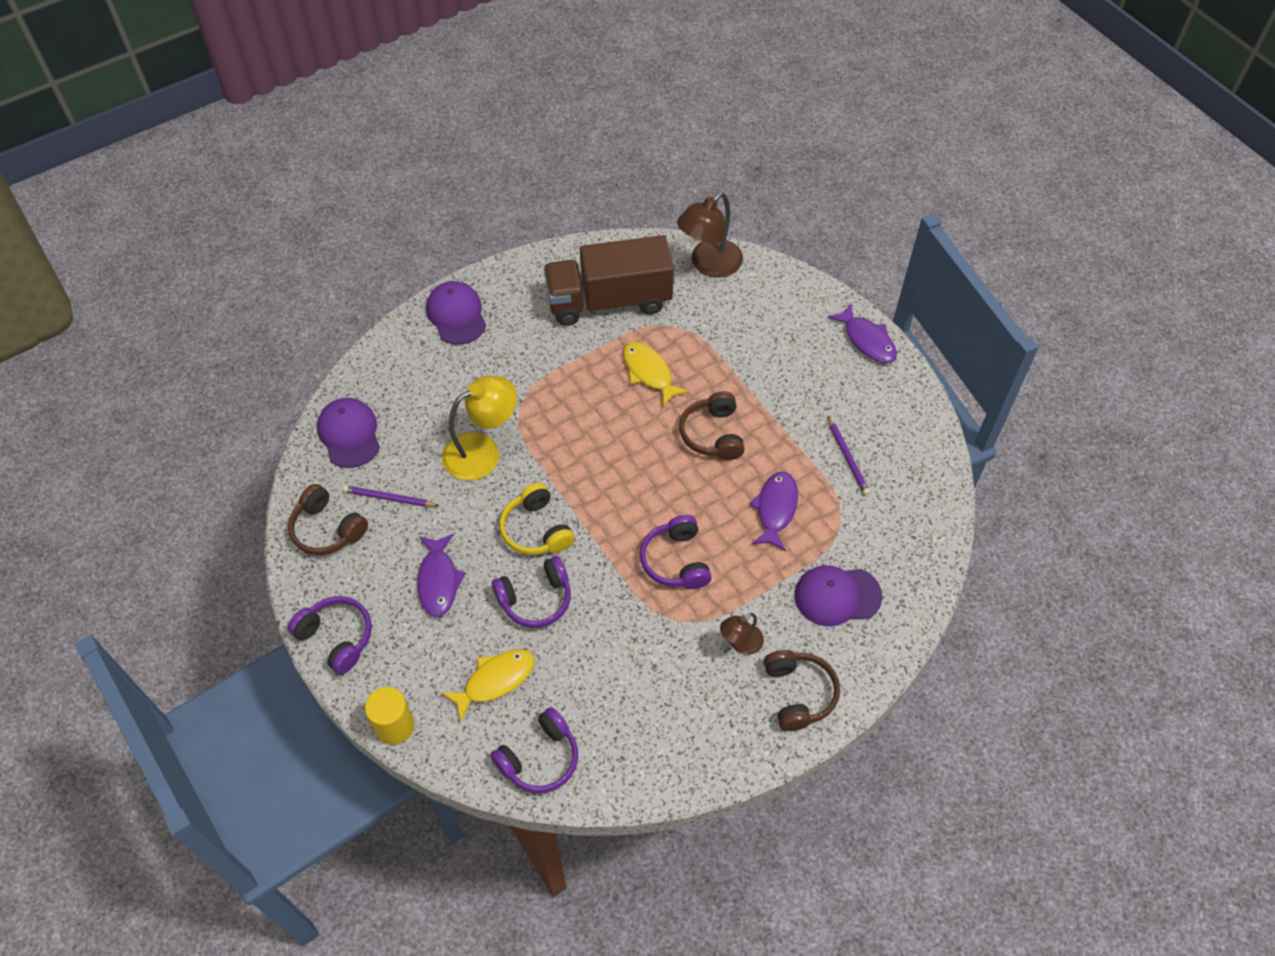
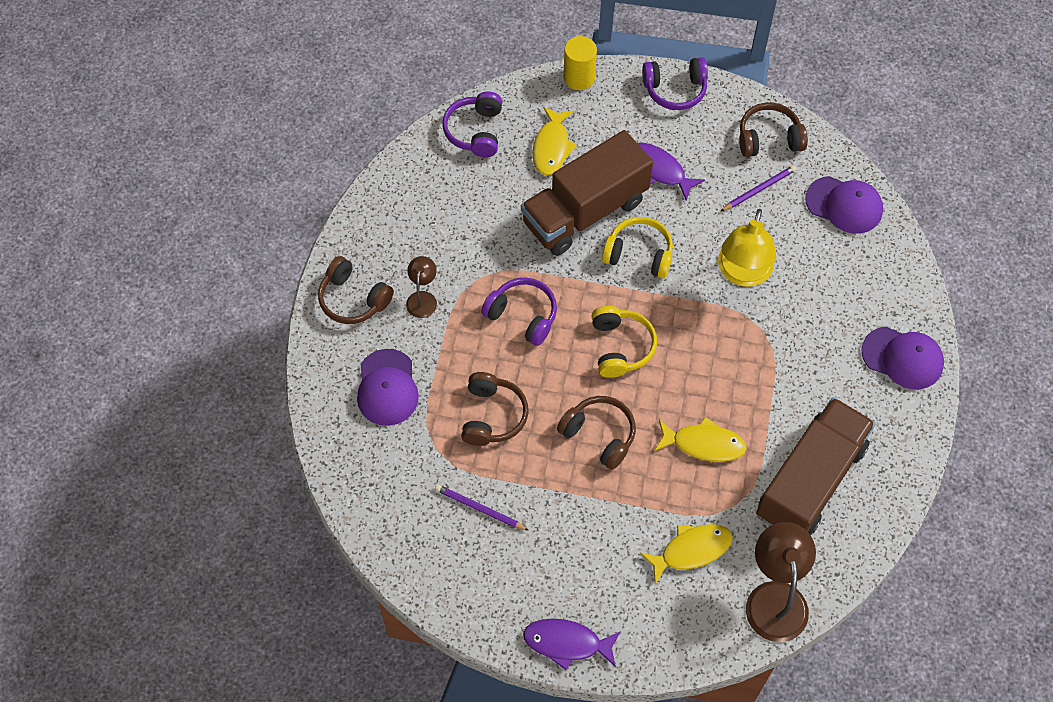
camera: 135 degrees right, 5 degrees up
purple headphones [492,556,571,628] -> brown truck [521,130,653,256]
purple fish [750,471,798,551] -> brown headphones [461,372,529,446]
purple cap [795,565,882,626] -> purple cap turned 135 degrees clockwise [357,349,419,426]
none -> yellow headphones [592,306,657,378]
none -> yellow fish [640,524,733,584]

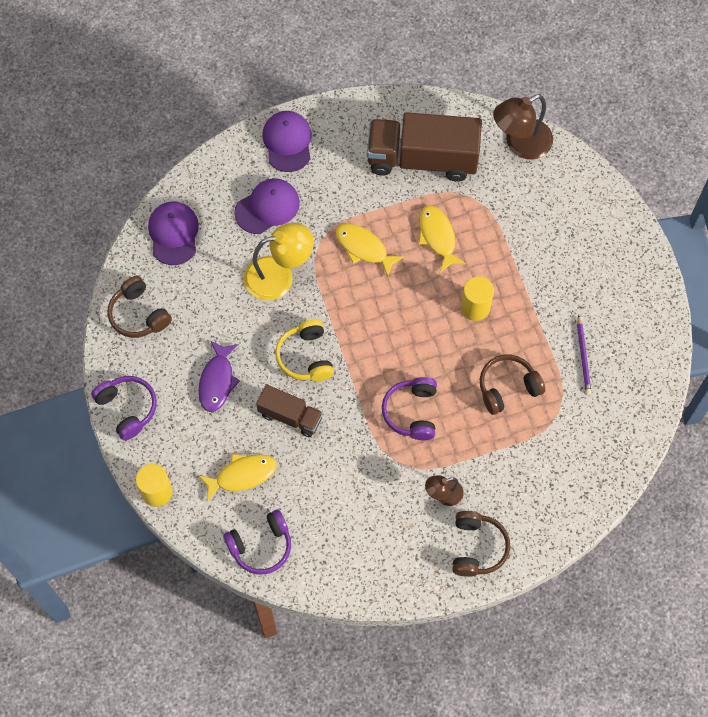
camera: 120 degrees left, 5 degrees up
purple cap [357,349,419,426] -> purple cap moved to [234,178,300,234]
brown truck [521,130,653,256] -> brown truck [256,384,323,437], size x0.53
purple fish [523,618,621,670] -> none
brown headphones [557,396,636,470] -> yellow cylinder [461,277,494,321]
yellow headphones [592,306,657,378] -> none
yellow fish [640,524,733,584] -> yellow fish moved to [335,224,404,277]
purple pencil [721,165,796,211] -> none

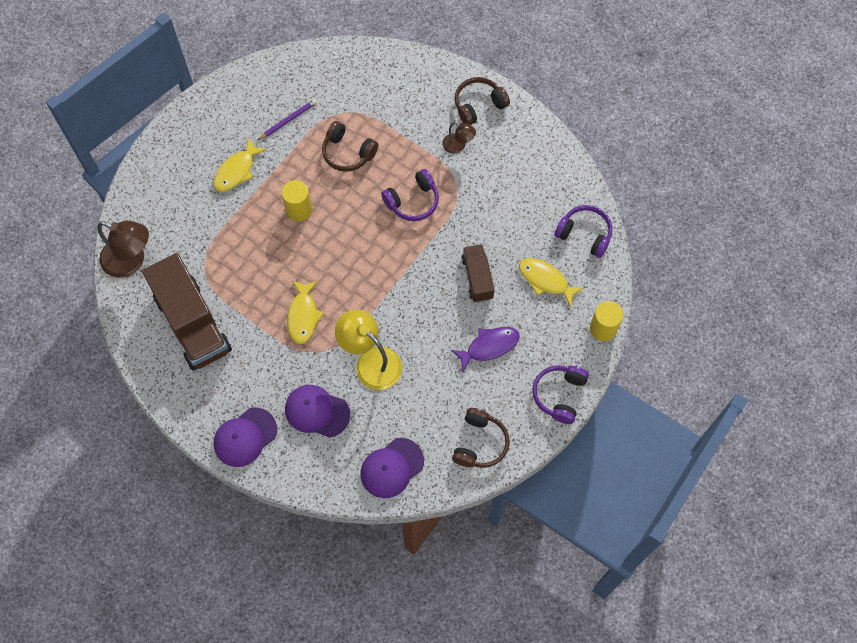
camera: 125 degrees left, 0 degrees up
yellow headphones [275,319,334,381] -> none
yellow fish [419,206,466,273] -> yellow fish moved to [213,138,267,192]

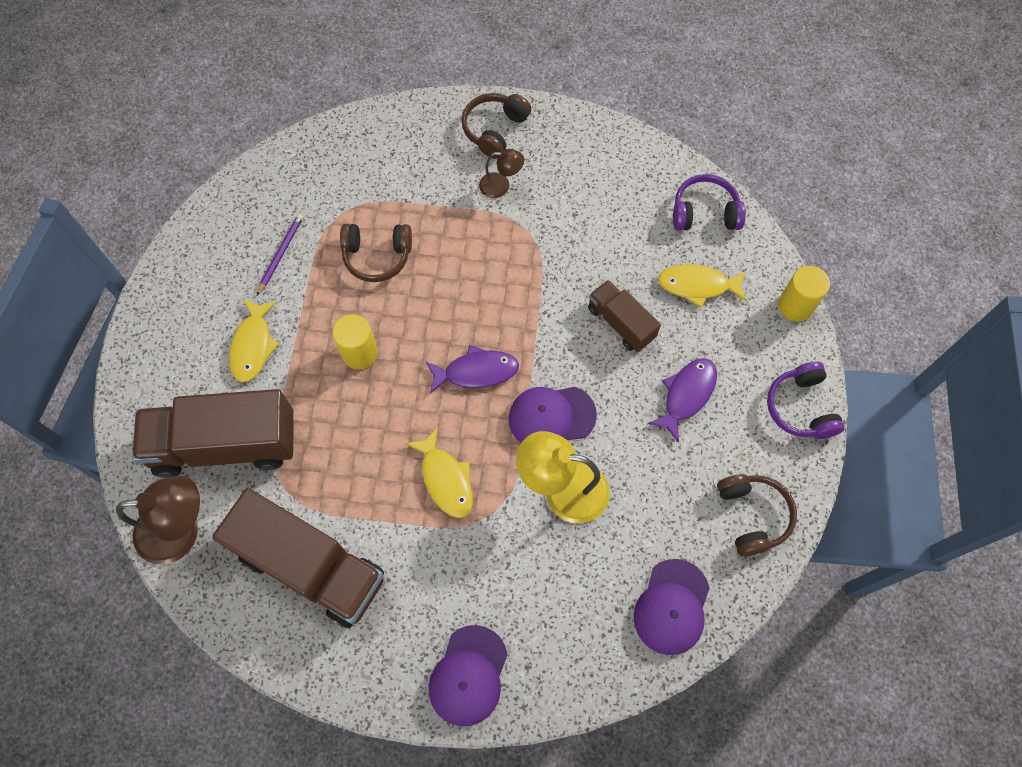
camera: 30 degrees left, 0 degrees up
purple cap [285,385,350,438] -> purple cap moved to [509,387,597,443]
purple headphones [381,169,439,221] -> none
none -> brown truck [132,389,294,478]
none -> purple fish [426,345,519,394]

